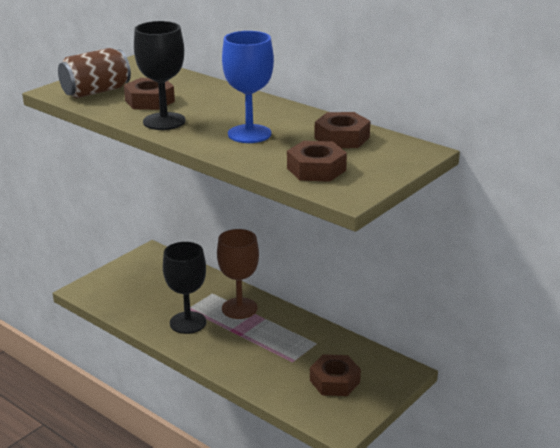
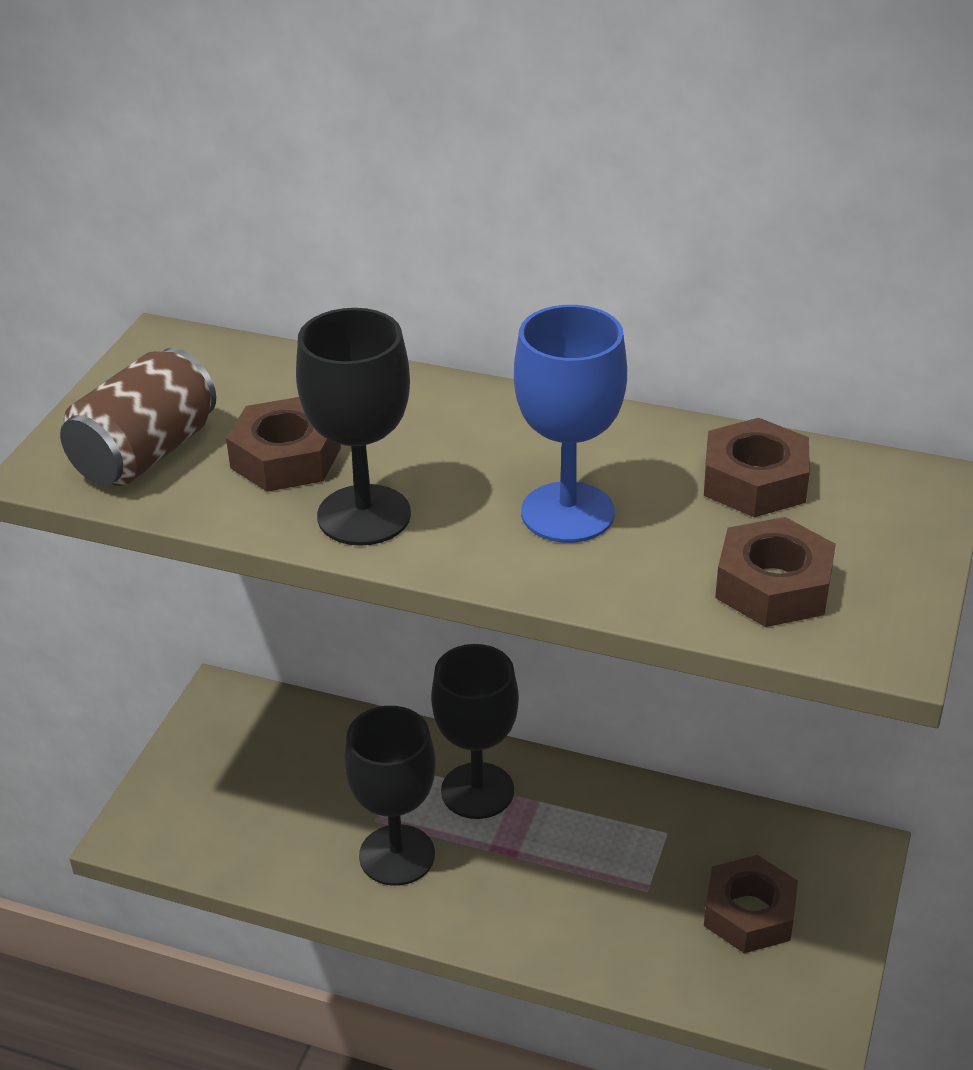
camera: 20 degrees left, 10 degrees up
brown goblet [217,229,259,319] -> black goblet [431,644,519,819]

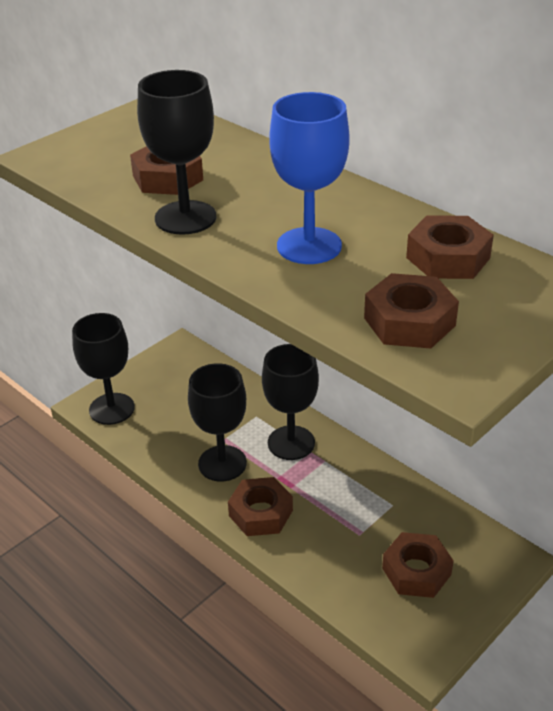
camera: 25 degrees right, 0 degrees up
brown can [60,348,216,486] -> none
none -> black goblet [72,313,135,425]
none -> brown nut [228,477,293,536]

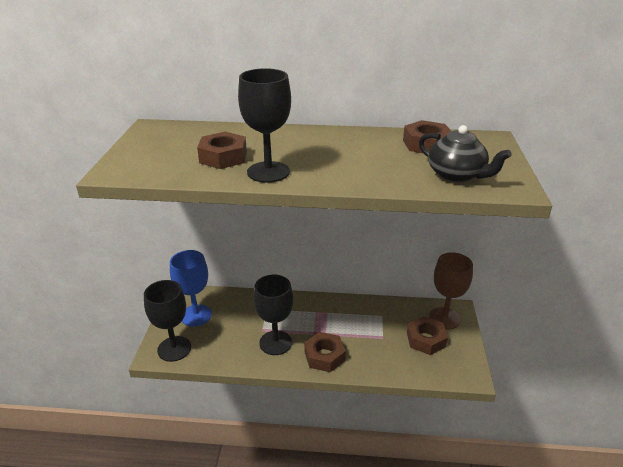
camera: 40 degrees left, 5 degrees down
black goblet [262,344,319,460] -> none
blue goblet [270,92,350,264] -> blue goblet moved to [170,250,212,327]
brown nut [364,273,459,349] -> black teapot [419,125,512,182]
none -> brown goblet [429,252,473,329]

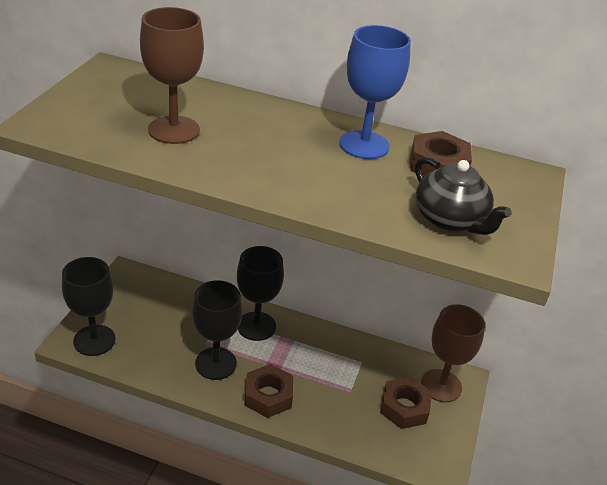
camera: 10 degrees right, 5 degrees up
blue goblet [170,250,212,327] -> blue goblet moved to [339,25,411,159]
brown nut [197,132,247,169] -> brown goblet [140,7,204,144]
black goblet [238,68,291,183] -> black goblet moved to [237,246,284,341]

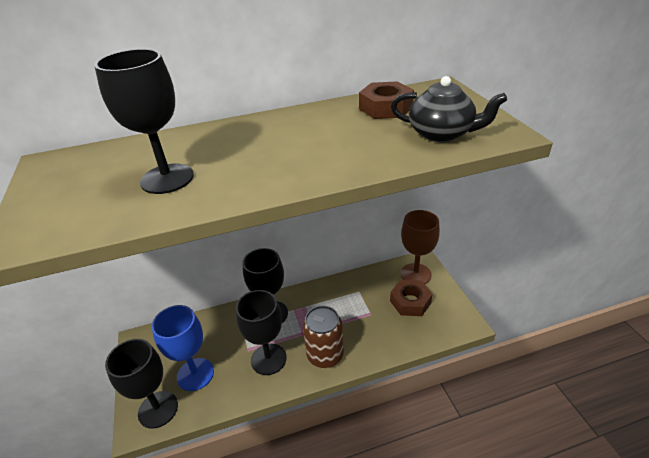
camera: 30 degrees left, 0 degrees up
brown goblet [140,7,204,144] -> black goblet [94,49,194,194]
brown nut [245,364,293,418] -> brown can [303,306,344,368]
blue goblet [339,25,411,159] -> blue goblet moved to [152,305,214,391]

